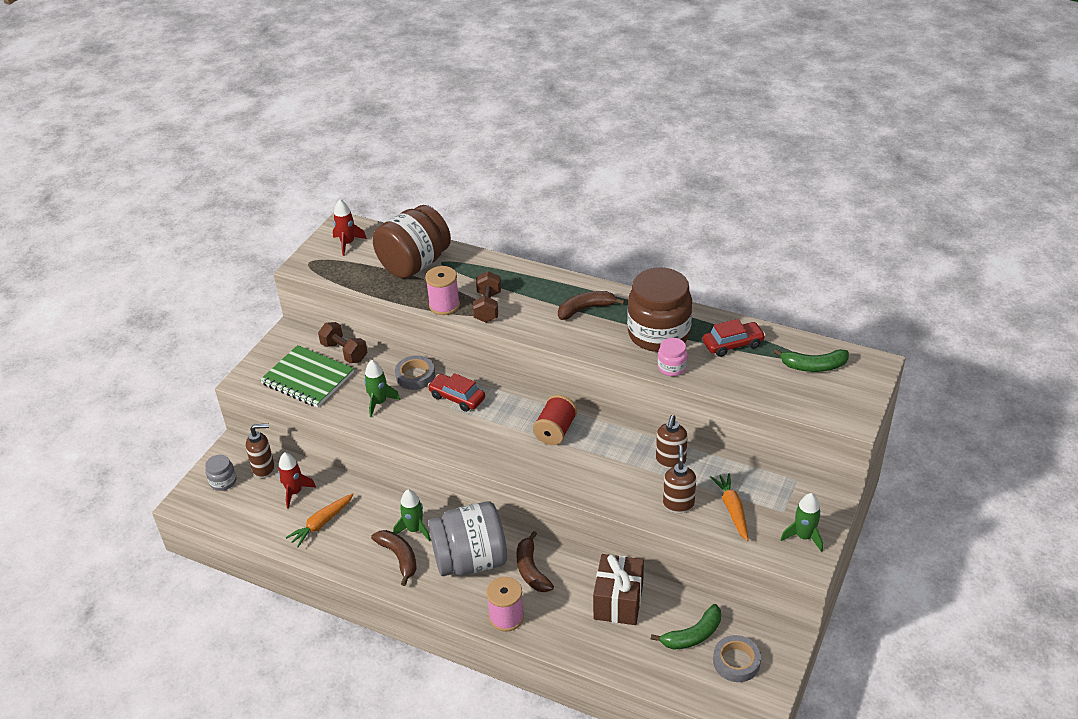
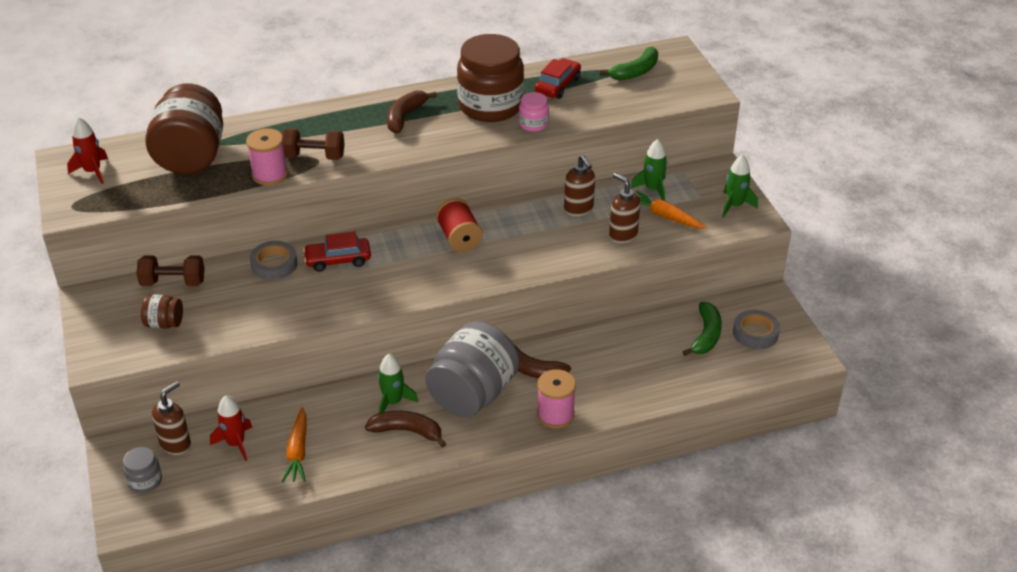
camera: 45 degrees left, 0 degrees up
green notebook [260,345,354,408] -> brown jar [141,294,183,329]
green rocket [364,360,400,417] -> green rocket moved to [630,139,667,201]
brown dumbbell [473,271,501,323] -> brown dumbbell turned 45 degrees counterclockwise [282,129,345,160]
brown gift [593,554,644,625] -> none

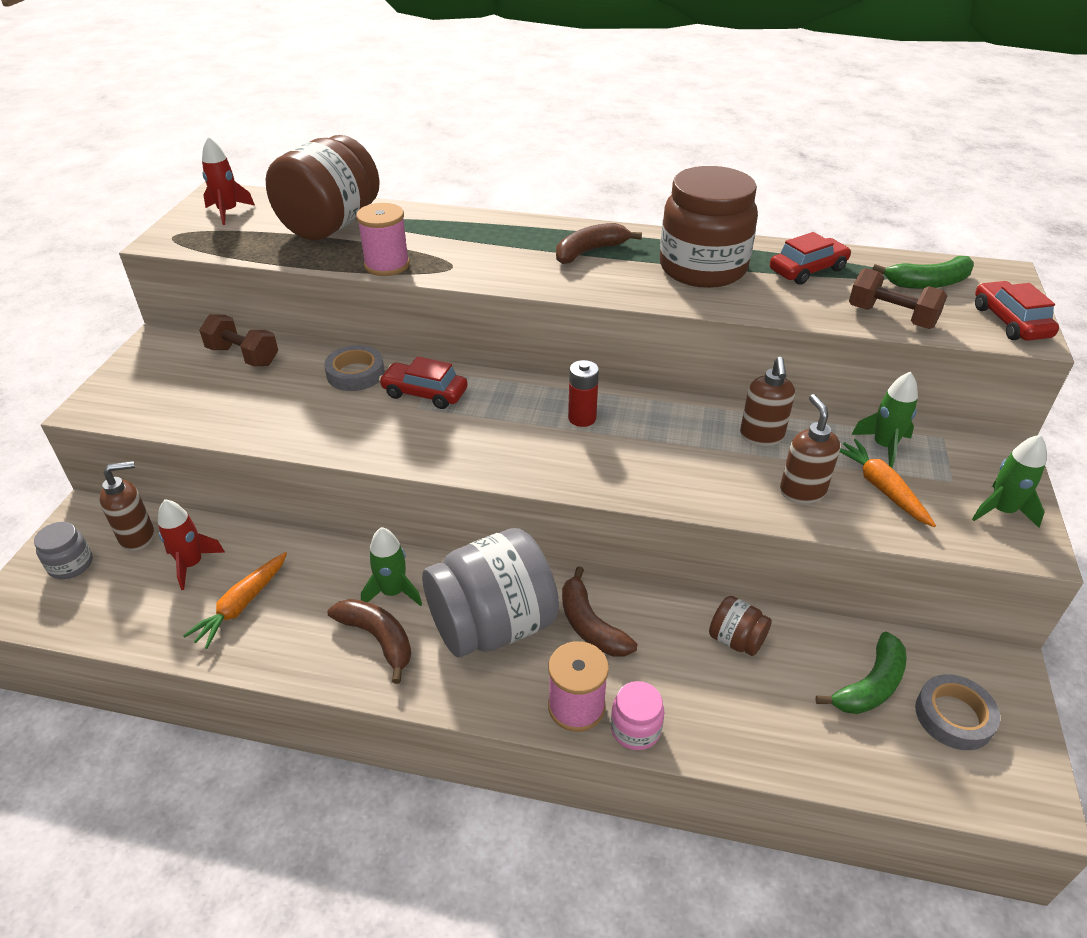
camera: 30 degrees right, 0 degrees up
brown jar [141,294,183,329] -> brown jar moved to [709,596,772,656]
brown dumbbell [282,129,345,160] -> brown dumbbell moved to [849,268,947,329]
red spool [436,198,483,252] -> red battery [568,360,599,427]
pink jar [519,92,549,132] -> pink jar moved to [611,681,665,750]
none -> red car [975,281,1059,341]

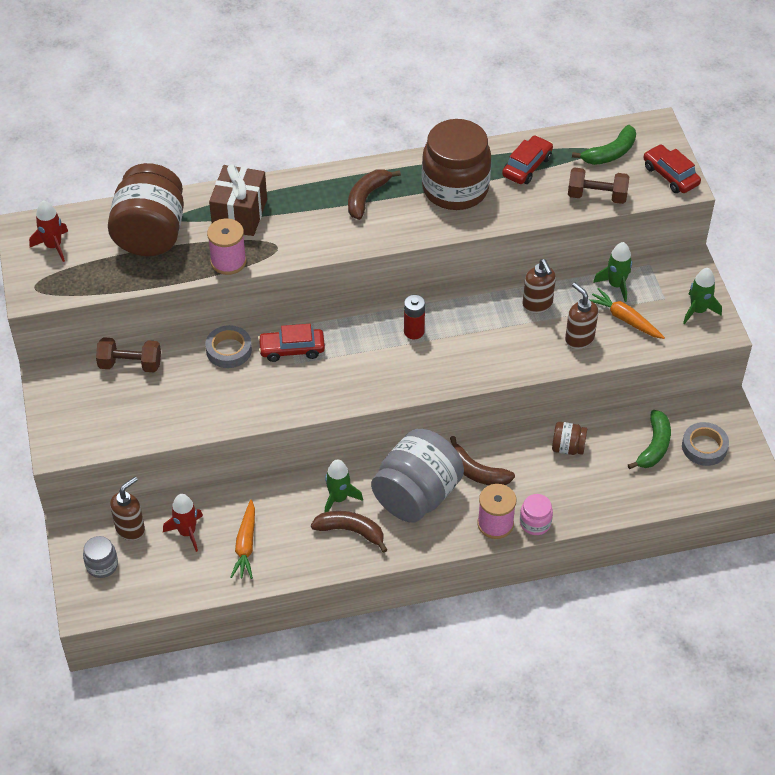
camera: 25 degrees left, 10 degrees up
none -> brown gift [209,164,267,236]

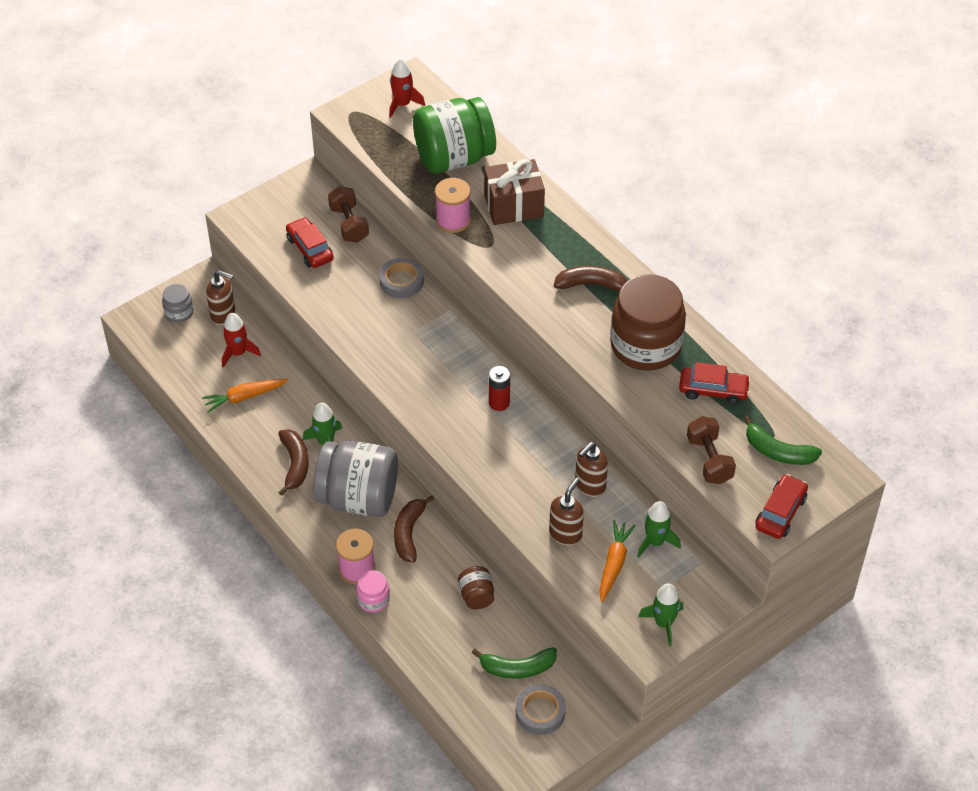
camera: 65 degrees right, 0 degrees up
brown jar [108,163,184,256] -> green jar [413,97,496,174]
red car [258,324,325,362] -> red car moved to [286,217,334,268]

